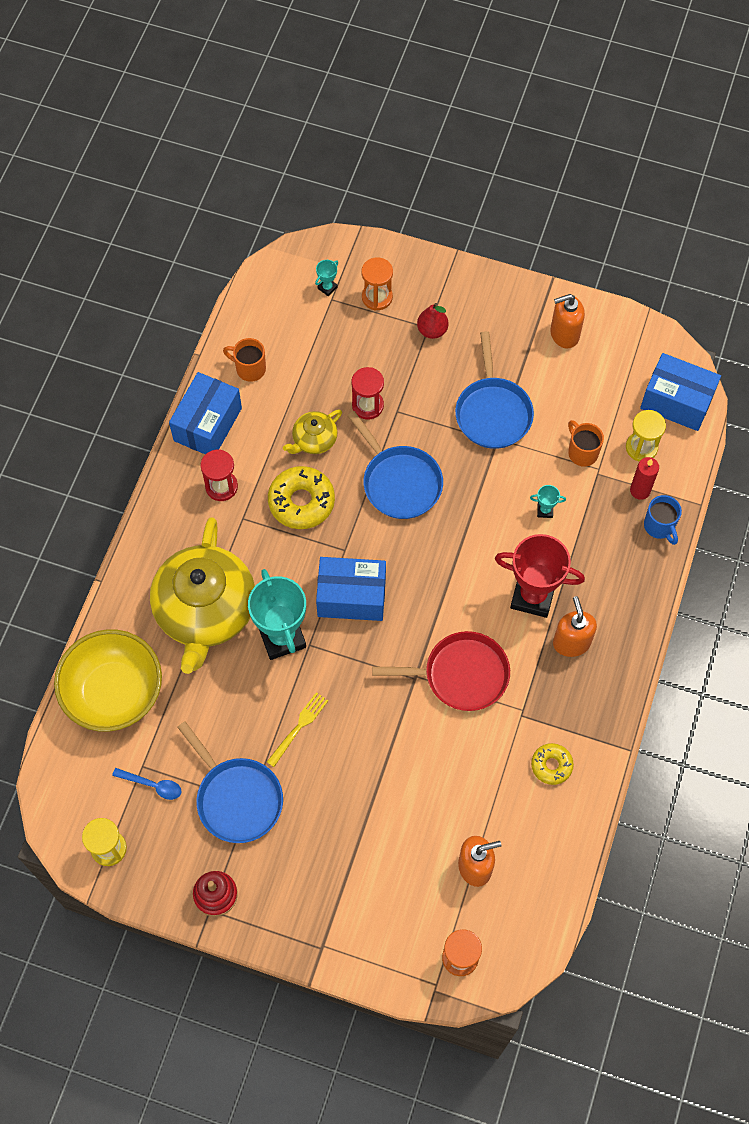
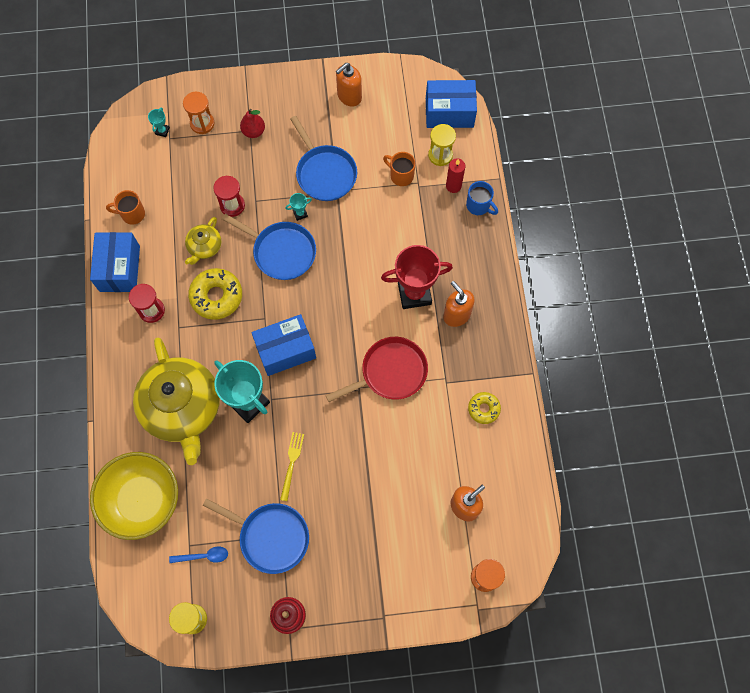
camera: 25 degrees left, 5 degrees up
turquoise trophy [530,485,566,518] -> turquoise trophy moved to [285,193,312,221]

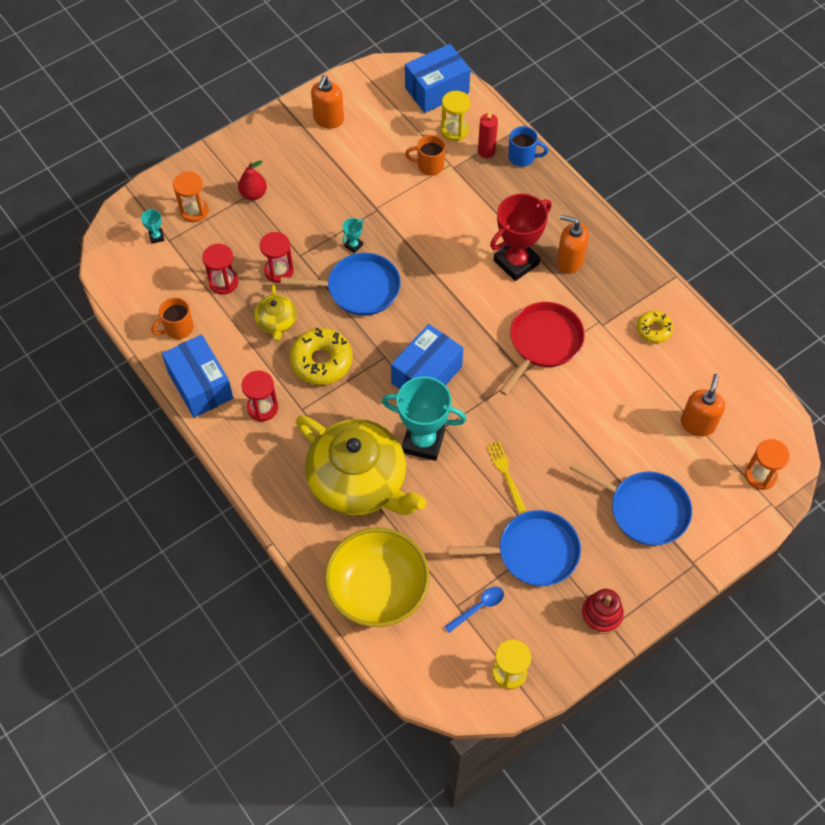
camera: 30 degrees left, 10 degrees down
blue pan [290,116,357,201] -> blue pan moved to [569,461,692,546]
none -> red hourglass [202,244,238,295]

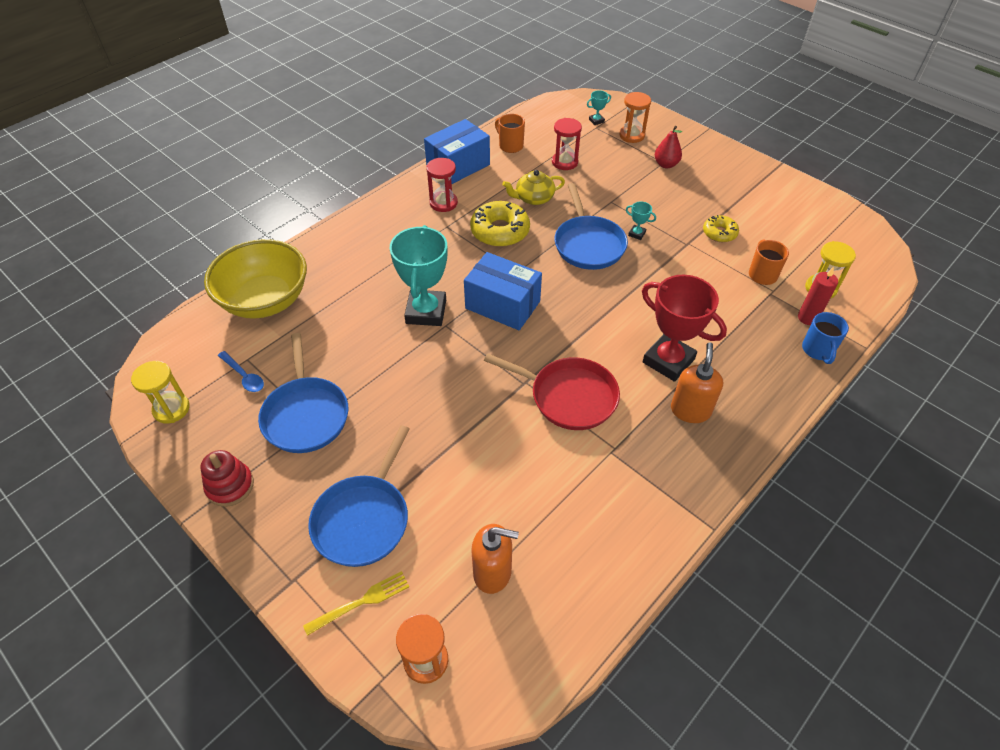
camera: 80 degrees right, 10 degrees down
red hourglass [260,232,294,283] -> none
yellow teapot [296,415,426,516] -> none
orange soap dispenser [311,75,344,129] -> none
blue box [405,44,471,113] -> none
yellow fork [486,441,527,513] -> yellow fork moved to [303,571,410,636]
yellow donut [637,311,673,343] -> yellow donut moved to [703,215,739,242]

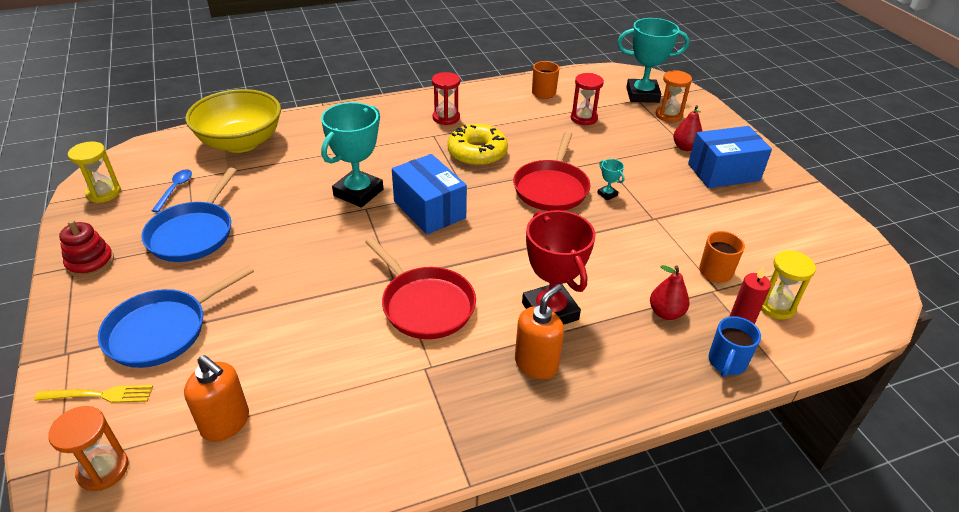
camera: 25 degrees right, 10 degrees down
blue spoon [218,351,264,392] -> blue spoon turned 150 degrees counterclockwise [152,169,192,212]
blue box [424,119,490,184] -> blue box moved to [688,126,772,188]
yellow teapot [502,170,565,205] -> none
blue pan [554,183,628,270] -> red pan [513,131,590,211]
turquoise trophy [587,90,611,125] -> turquoise trophy [617,18,689,103], size x2.42
yellow donut [703,215,739,242] -> none
none -> red pear [650,265,689,320]

